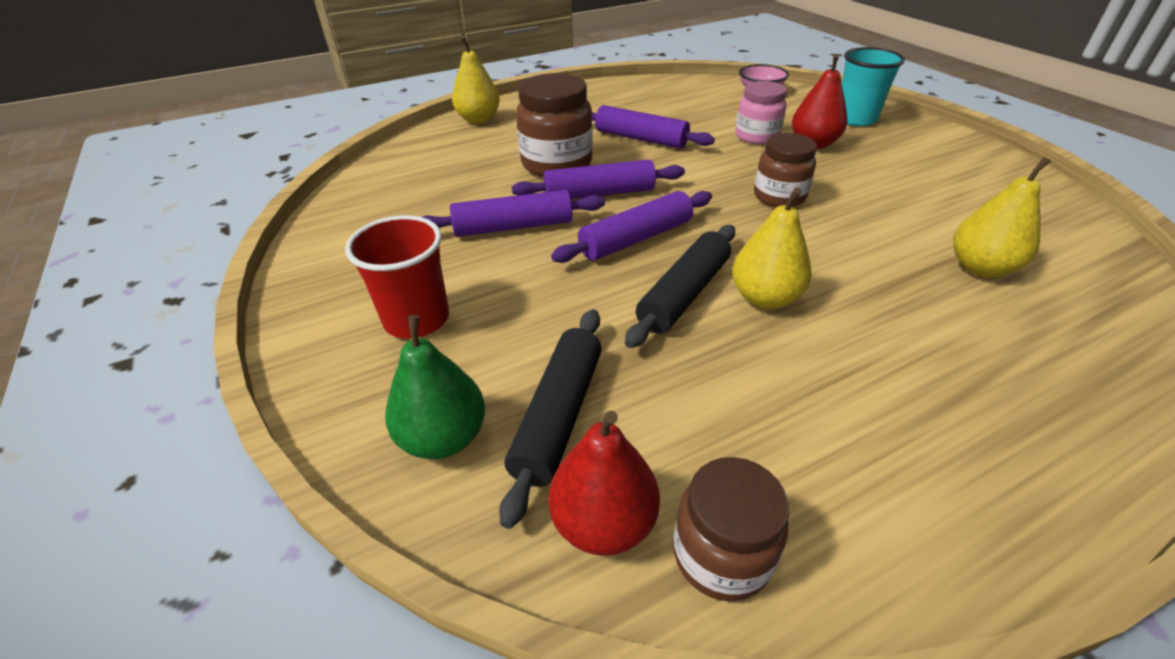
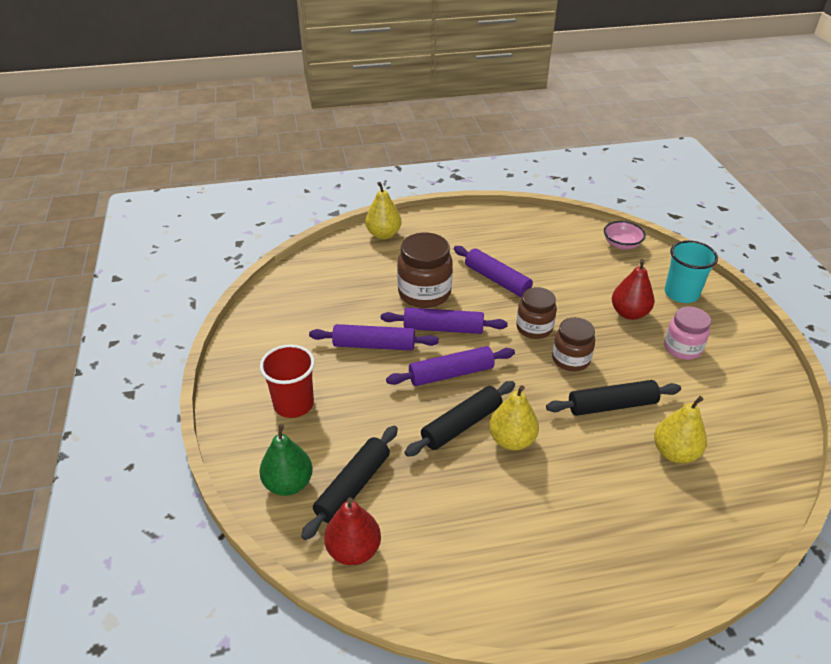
camera: 15 degrees right, 0 degrees up
brown jar [673,457,789,601] -> brown jar moved to [516,287,557,339]
pink jar [735,81,787,144] -> pink jar moved to [664,307,711,360]
none -> black rolling pin [546,380,681,416]

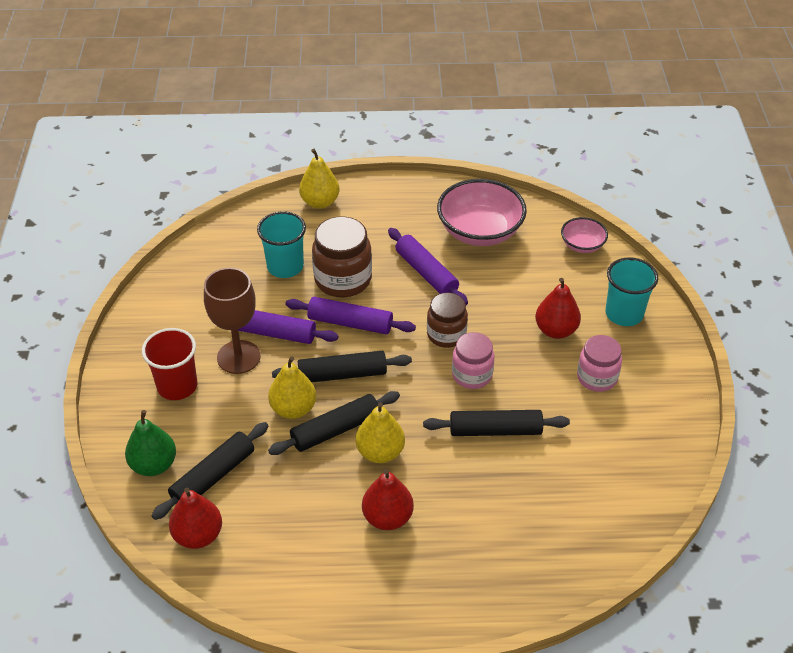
camera: 10 degrees right, 5 degrees up
purple rolling pin [386,346,515,386] -> black rolling pin [272,351,412,382]
brown jar [552,317,595,372] -> pink jar [452,332,495,389]
yellow pear [654,396,707,463] -> yellow pear moved to [268,356,316,419]
none -> brown goblet [204,268,260,374]
none -> turquoise cup [257,211,306,278]
none -> red pear [362,469,414,530]
none -> pink bowl [437,179,527,246]

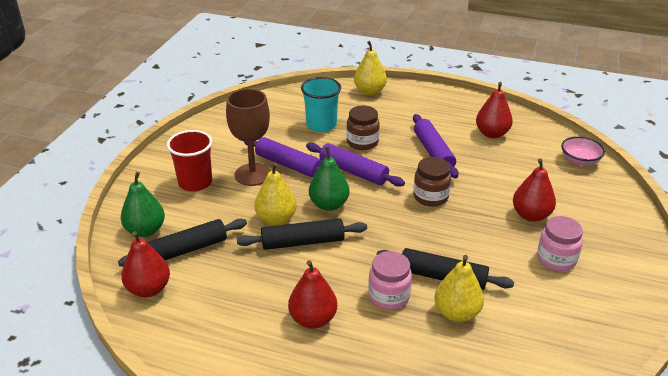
camera: 20 degrees right, 10 degrees down
black rolling pin [272,351,412,382] -> green pear [309,147,349,211]
brown jar [312,216,372,297] -> brown jar [346,105,380,150], size x0.66
yellow pear [356,402,405,463] -> yellow pear moved to [434,255,484,322]
pink bowl [437,179,527,246] -> red pear [476,82,513,138]
pink jar [452,332,495,389] -> pink jar moved to [368,251,412,310]
turquoise cup [605,257,658,326] -> none

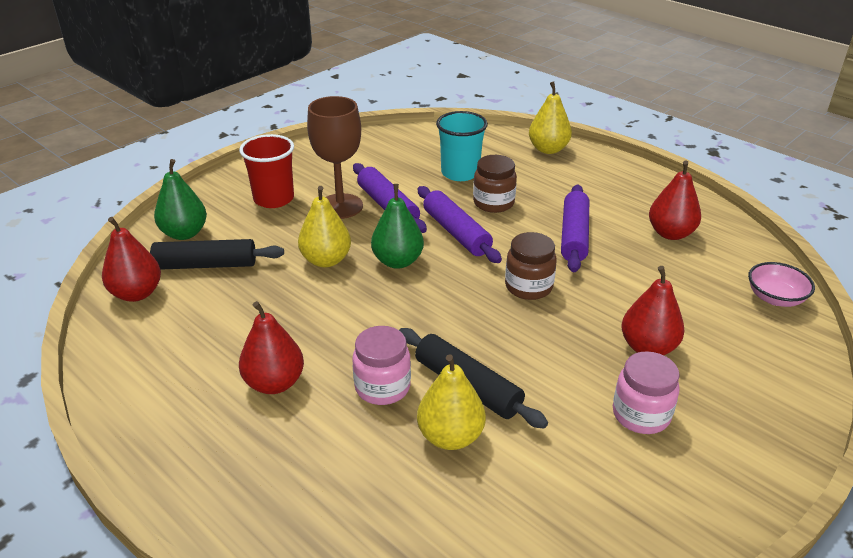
camera: 25 degrees right, 0 degrees up
black rolling pin [237,218,367,250] -> none

